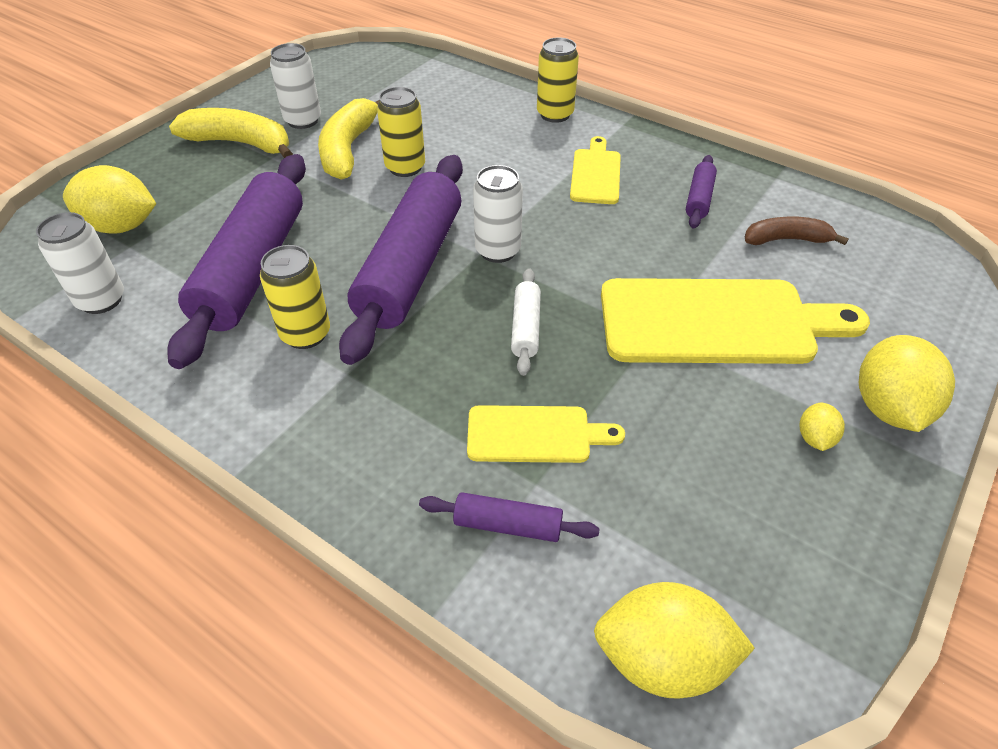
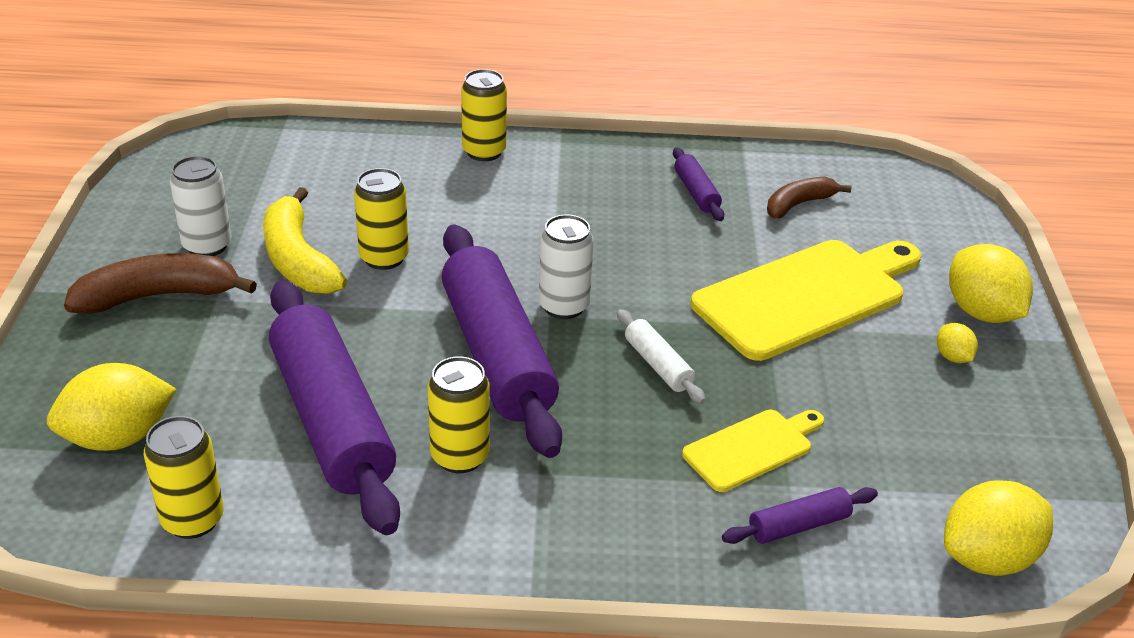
camera: 35 degrees left, 10 degrees down
white can [36,212,124,314] -> yellow can [144,416,224,539]
yellow banana [169,108,293,158] -> brown banana [64,253,257,314]
yellow cutting board [570,136,621,204] -> none

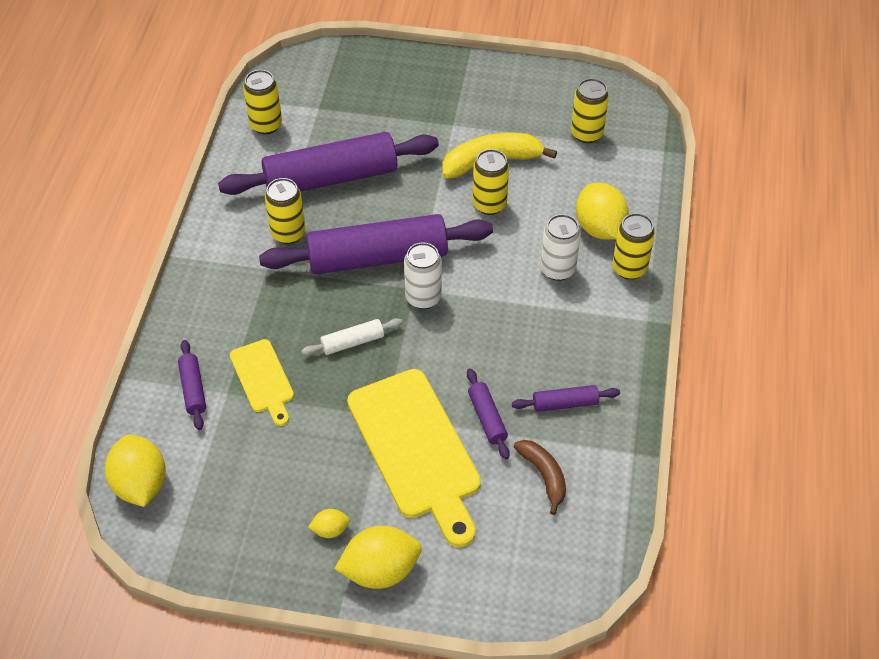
camera: 100 degrees right, 15 degrees up
yellow lemon [47,363,176,451] -> yellow lemon moved to [576,183,629,240]
brown banana [64,253,257,314] -> none
white can [170,156,232,256] -> white can moved to [541,214,581,281]
none -> purple rolling pin [467,368,510,460]
none -> yellow can [571,78,609,143]

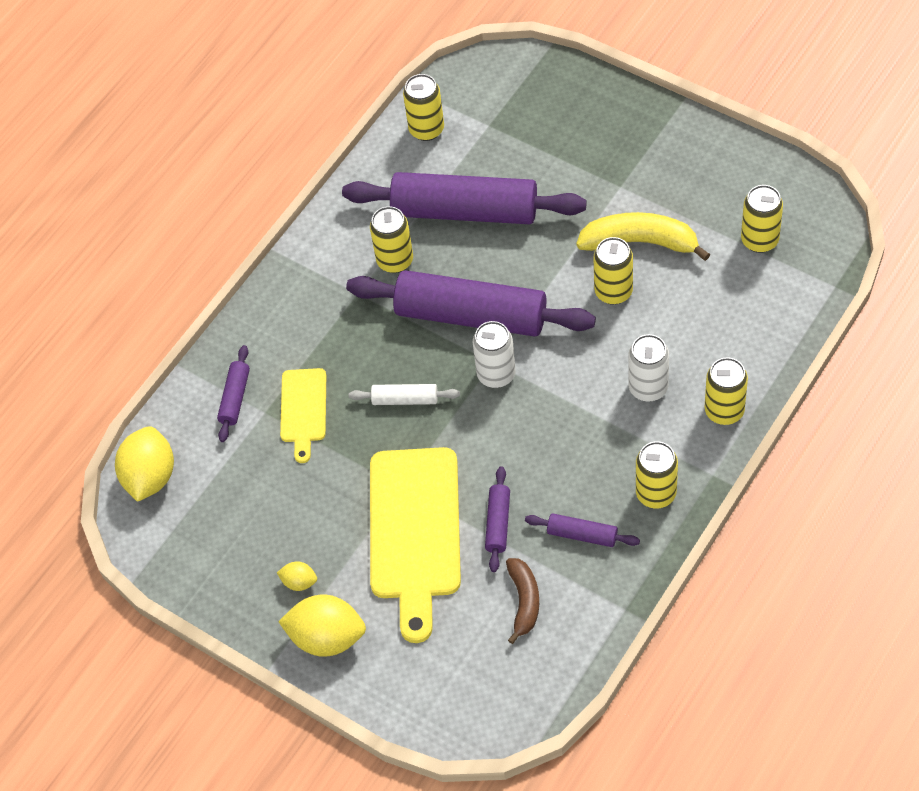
camera: 30 degrees right, 5 degrees up
yellow lemon [576,183,629,240] -> none
none -> yellow can [636,441,678,508]

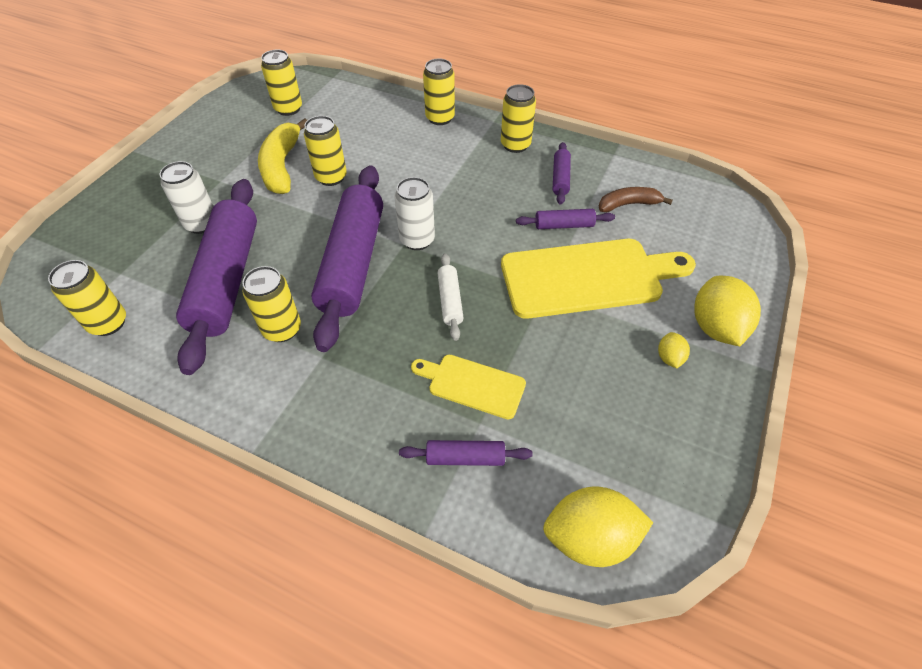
camera: 105 degrees left, 5 degrees down
yellow cutting board [280,368,326,463] -> yellow cutting board turned 150 degrees counterclockwise [411,355,526,420]
white can [628,334,669,402] -> white can moved to [160,161,214,234]

